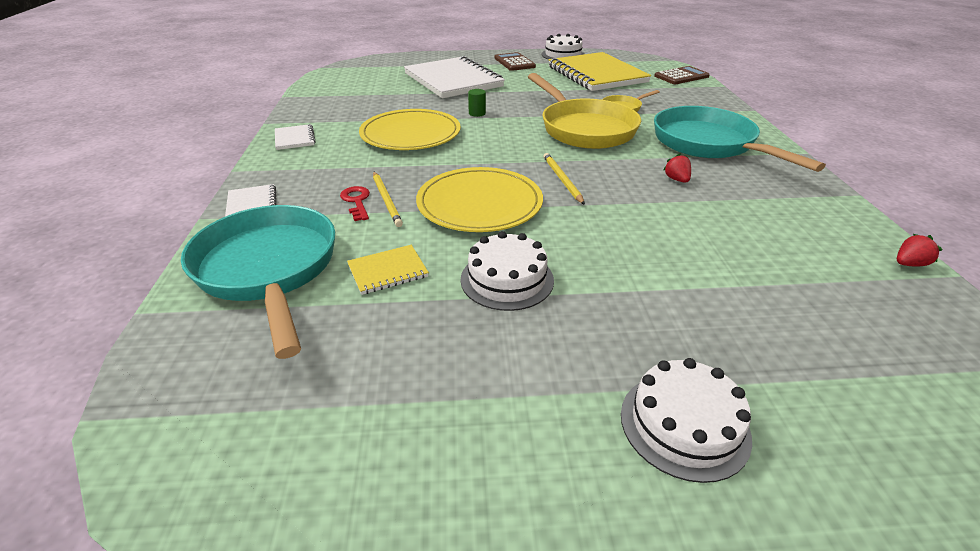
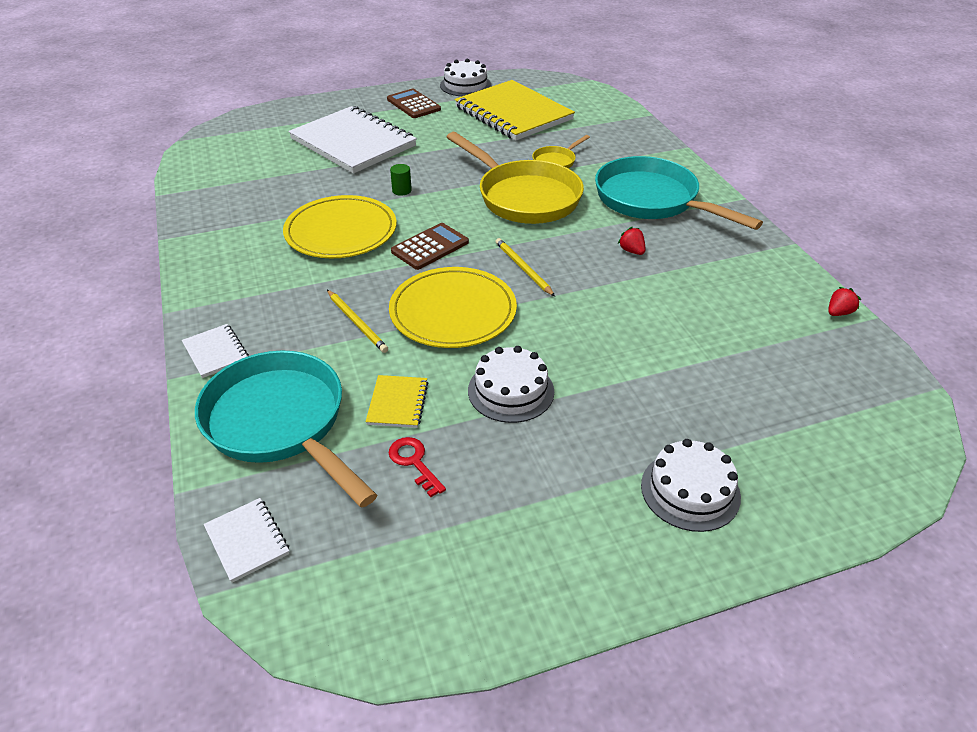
camera: 15 degrees left, 5 degrees up
white notebook [275,124,316,150] -> white notebook moved to [204,498,290,583]
red key [340,186,370,221] -> red key moved to [389,437,446,497]
yellow notebook [347,245,429,295] -> yellow notebook turned 45 degrees counterclockwise [365,375,429,428]
brown calculator [654,66,710,84] -> brown calculator moved to [391,223,469,270]

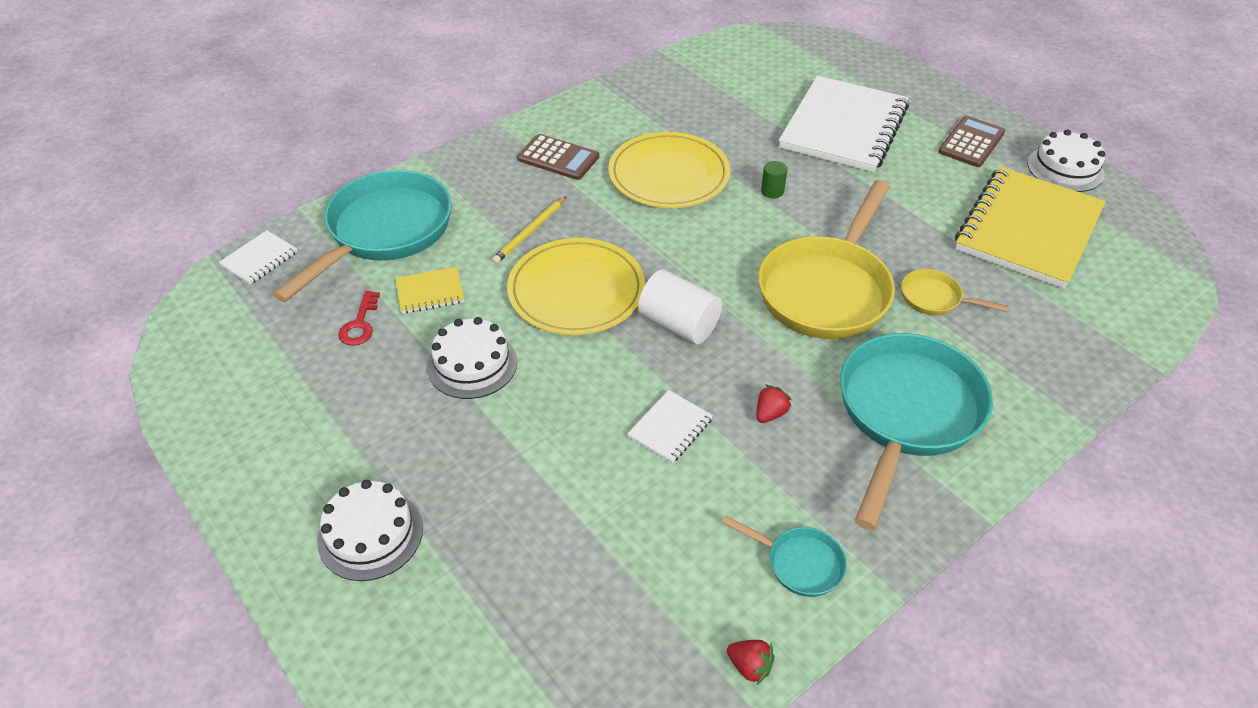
camera: 70 degrees right, 5 degrees up
white notebook [182,324,249,378] -> white notebook moved to [627,390,713,463]
red key [389,437,446,497] -> red key turned 150 degrees clockwise [338,291,380,346]
brown calculator [391,223,469,270] -> brown calculator moved to [517,134,599,180]
yellow pencil [495,238,555,296] -> white cylinder [638,270,722,344]
none -> turquoise pan [722,515,847,597]

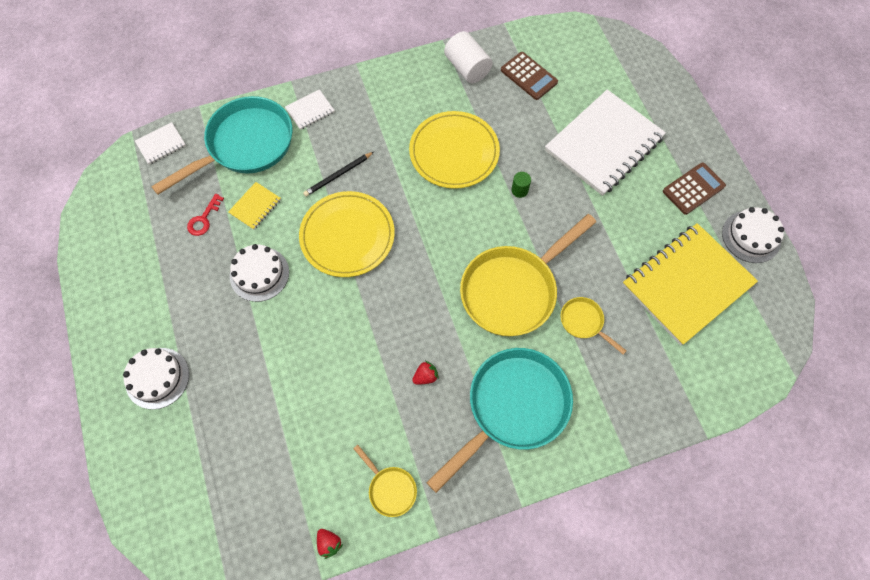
camera: 20 degrees right, 20 degrees up
yellow notebook [395,267,464,314] -> yellow notebook turned 60 degrees counterclockwise [228,182,281,230]
yellow pencil [492,196,567,264] -> black pencil [303,152,374,197]
brown calculator [517,134,599,180] -> brown calculator moved to [501,52,558,100]
white notebook [627,390,713,463] -> white notebook moved to [285,89,335,130]
white cylinder [638,270,722,344] -> white cylinder moved to [444,31,492,83]
turquoise pan [722,515,847,597] -> yellow pan [353,445,417,517]

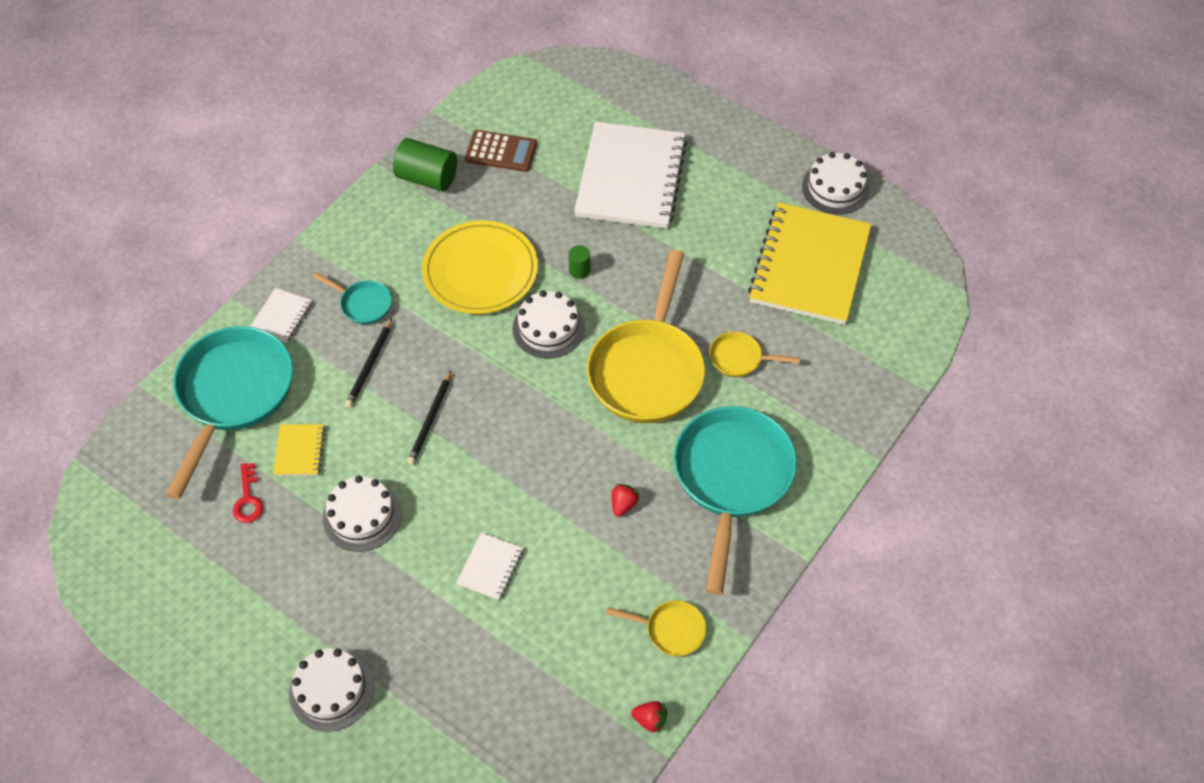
camera: 35 degrees left, 10 degrees down
white notebook [135,122,186,165] -> white notebook moved to [456,532,523,600]
yellow plate [299,191,395,277] -> black pencil [407,371,451,465]
white cylinder [444,31,492,83] -> green cylinder [393,138,457,191]
brown calculator [663,162,726,215] -> none
none -> turquoise pan [313,272,392,324]
none -> white cake [513,290,585,358]

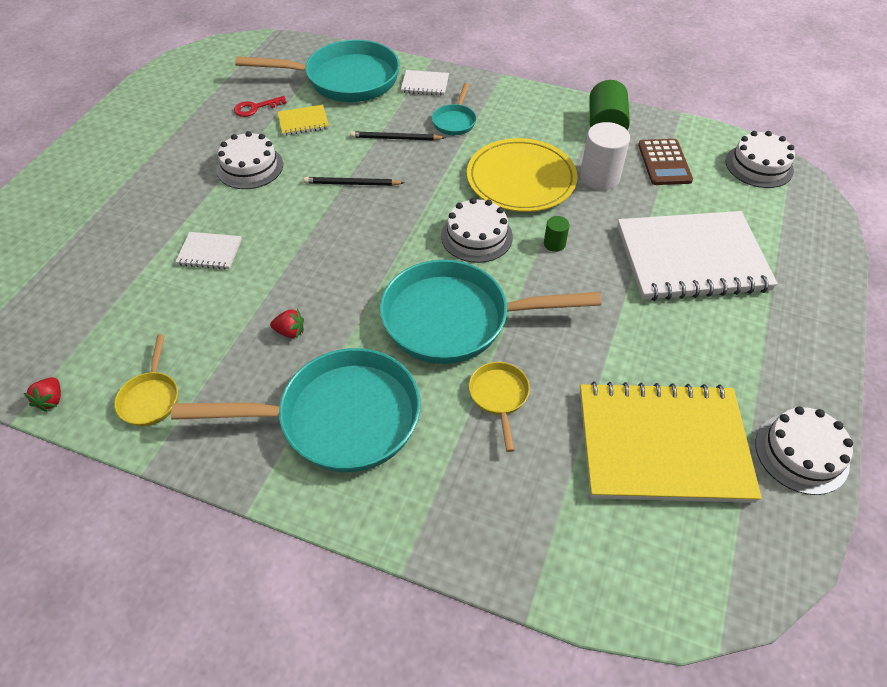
camera: 75 degrees right, 5 degrees down
white cake [289,648,374,732] -> white cake moved to [725,131,795,188]
yellow pan [587,250,705,423] -> turquoise pan [380,260,601,364]
none -> white cylinder [580,122,630,190]

